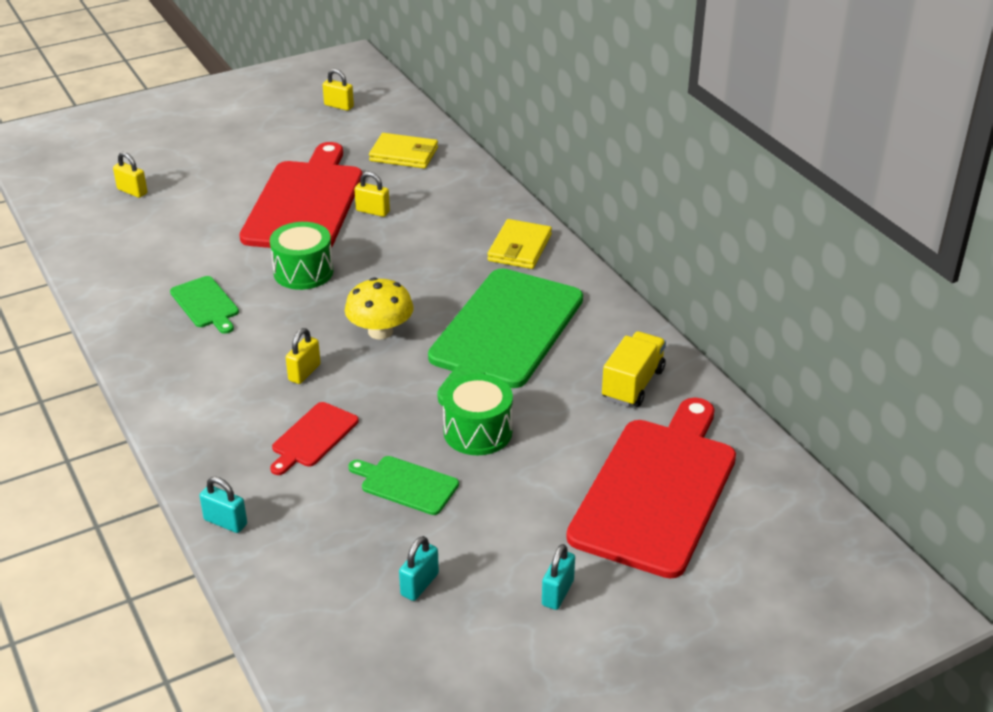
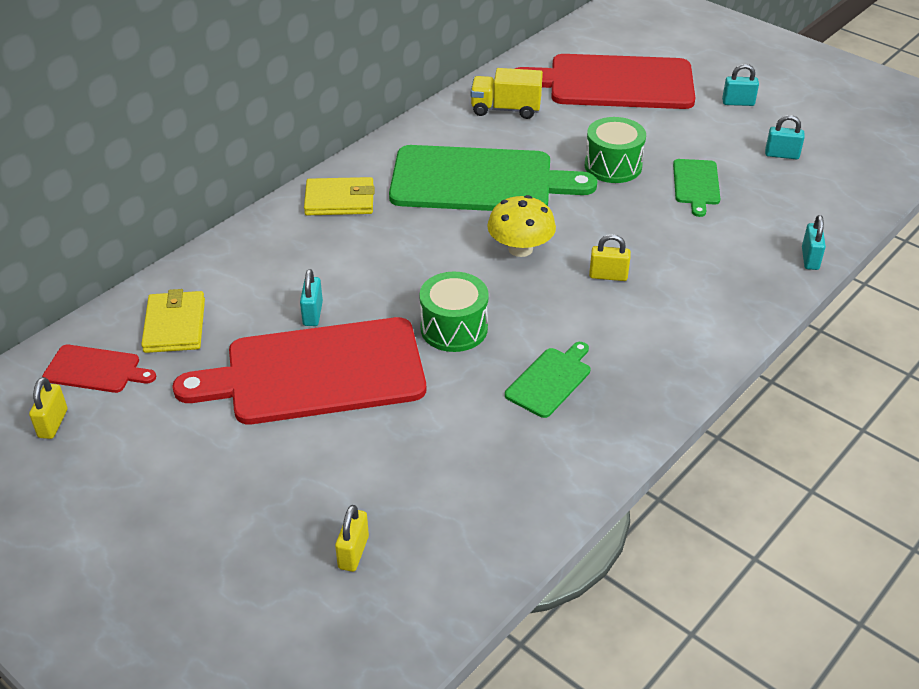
camera: 110 degrees left, 5 degrees up
red cutting board [270,402,359,475] -> red cutting board moved to [42,345,156,393]
yellow padlock [354,172,390,217] -> turquoise padlock [300,269,323,326]

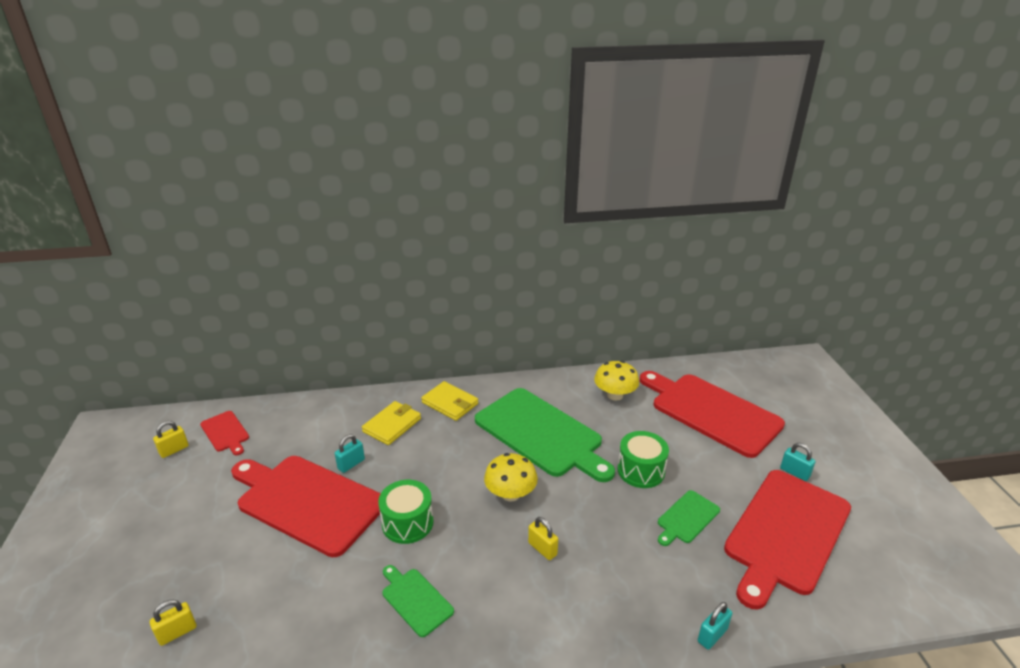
camera: 40 degrees right, 10 degrees down
yellow wallet [141,289,205,353] -> yellow wallet moved to [362,401,421,445]
yellow truck [471,68,543,119] -> yellow mushroom [594,361,639,401]
green cutting board [505,342,590,418] -> green cutting board turned 120 degrees counterclockwise [382,565,454,637]
turquoise padlock [765,115,805,159] -> red cutting board [724,470,851,610]

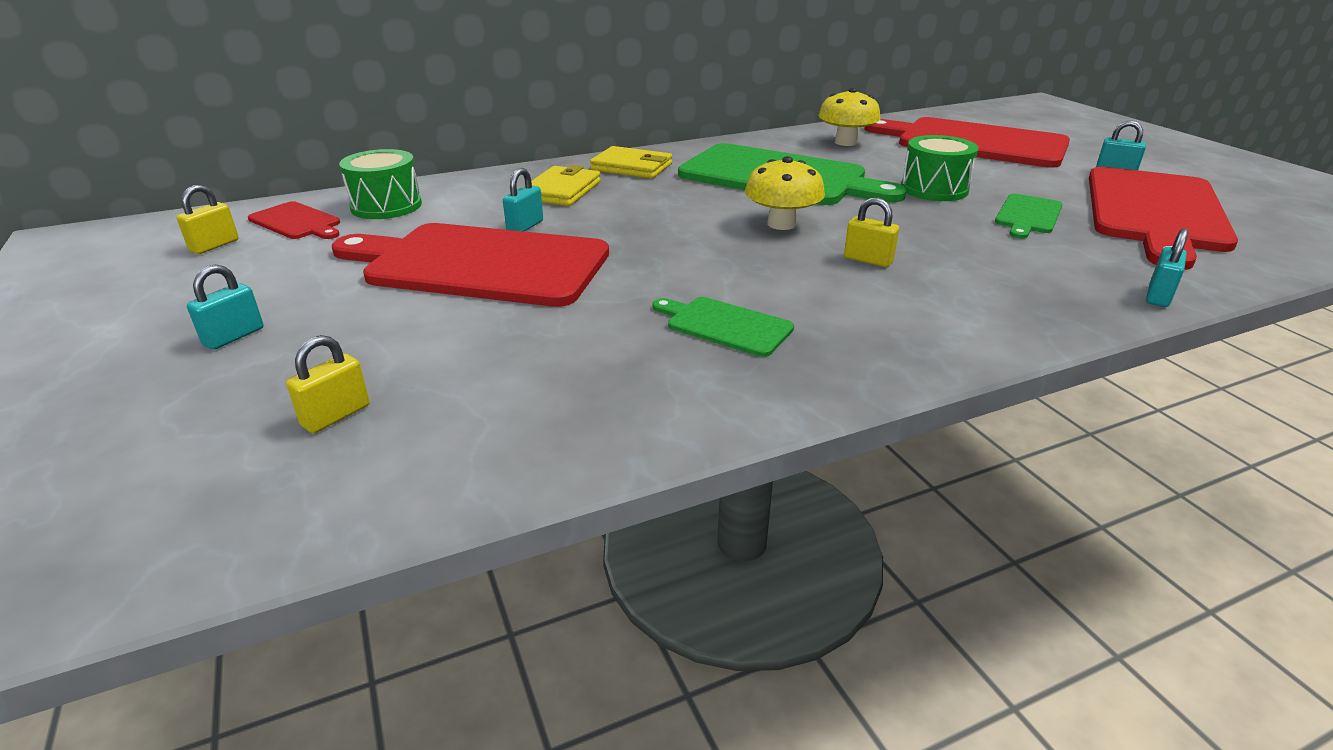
camera: 15 degrees left, 0 degrees up
green drum [378,480,434,544] -> green drum moved to [339,149,422,219]
none -> turquoise padlock [187,264,264,350]

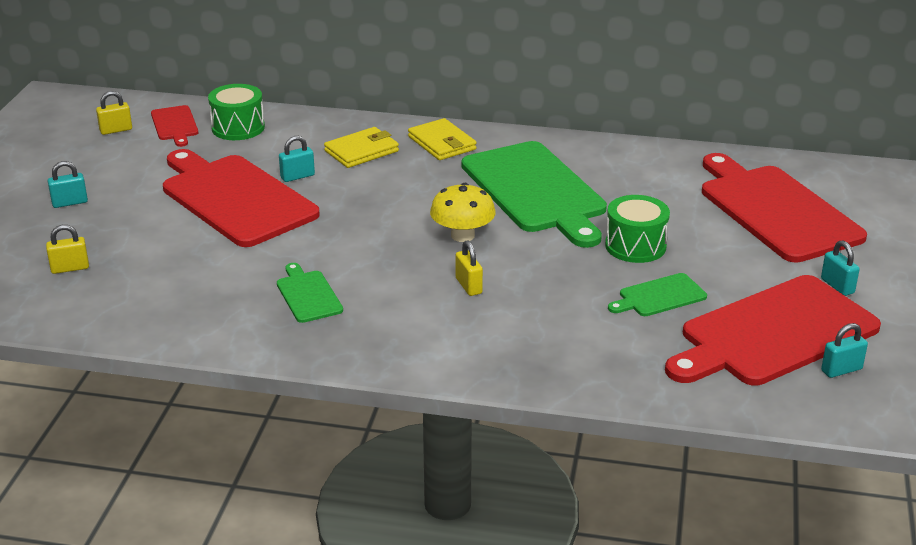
camera: 35 degrees right, 0 degrees up
yellow mushroom [818,88,881,146] -> none
turquoise padlock [1146,228,1188,307] -> turquoise padlock moved to [821,323,868,378]

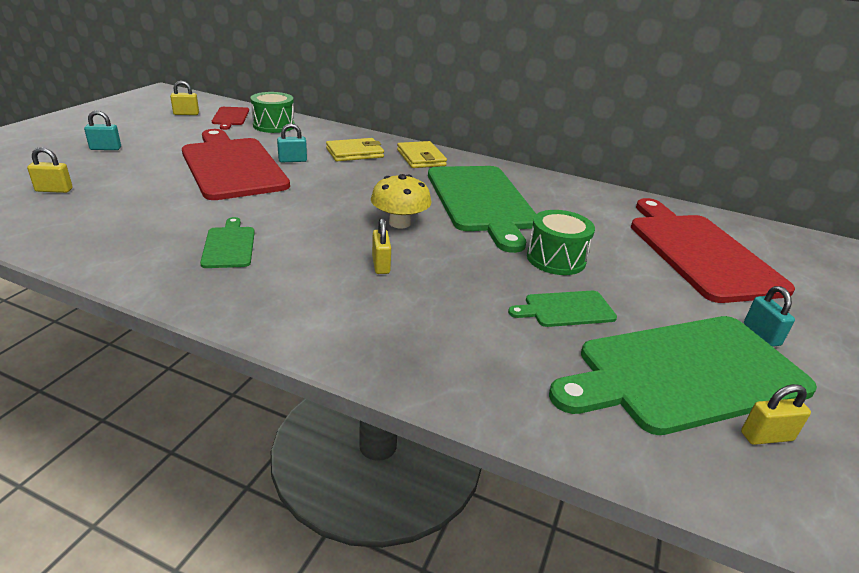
camera: 10 degrees right, 0 degrees up
red cutting board [665,275,881,386] -> green cutting board [549,316,817,435]
turquoise padlock [821,323,868,378] -> yellow padlock [741,384,811,445]

